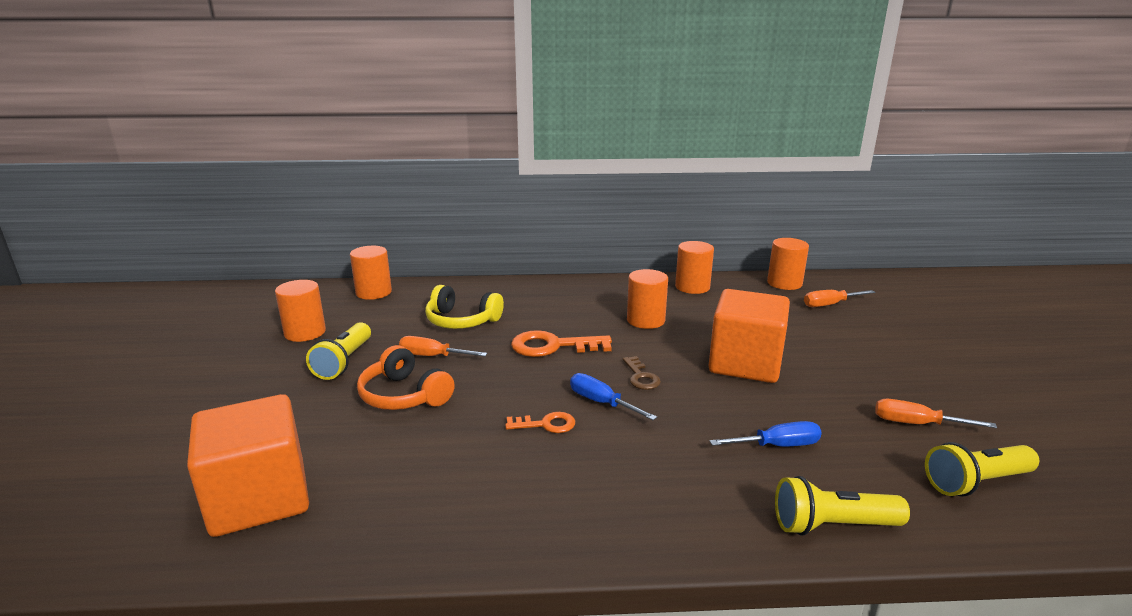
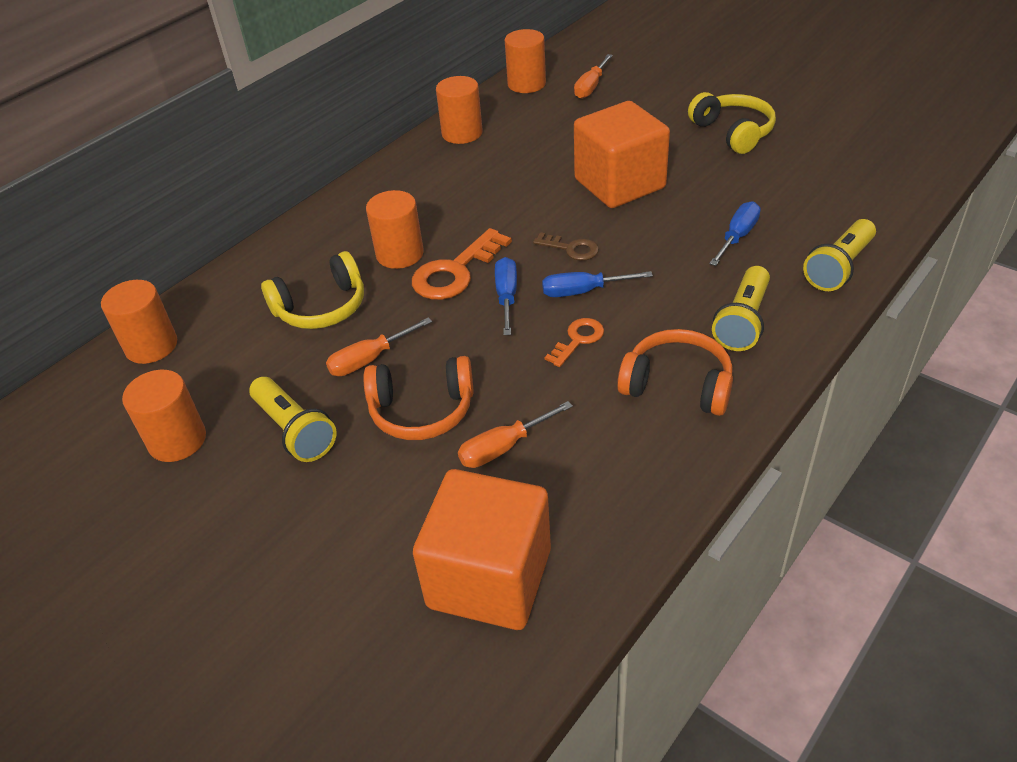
camera: 45 degrees left, 20 degrees up
orange cylinder [627,269,668,329] -> orange cylinder moved to [366,190,424,269]
orange screwdriver [875,399,997,428] -> orange screwdriver moved to [458,401,573,468]
yellow flashlight [925,442,1039,497] -> yellow flashlight moved to [712,266,770,351]
none -> blue screwdriver [495,257,517,335]
none -> orange headphones [617,329,733,416]
none -> yellow headphones [688,92,776,154]

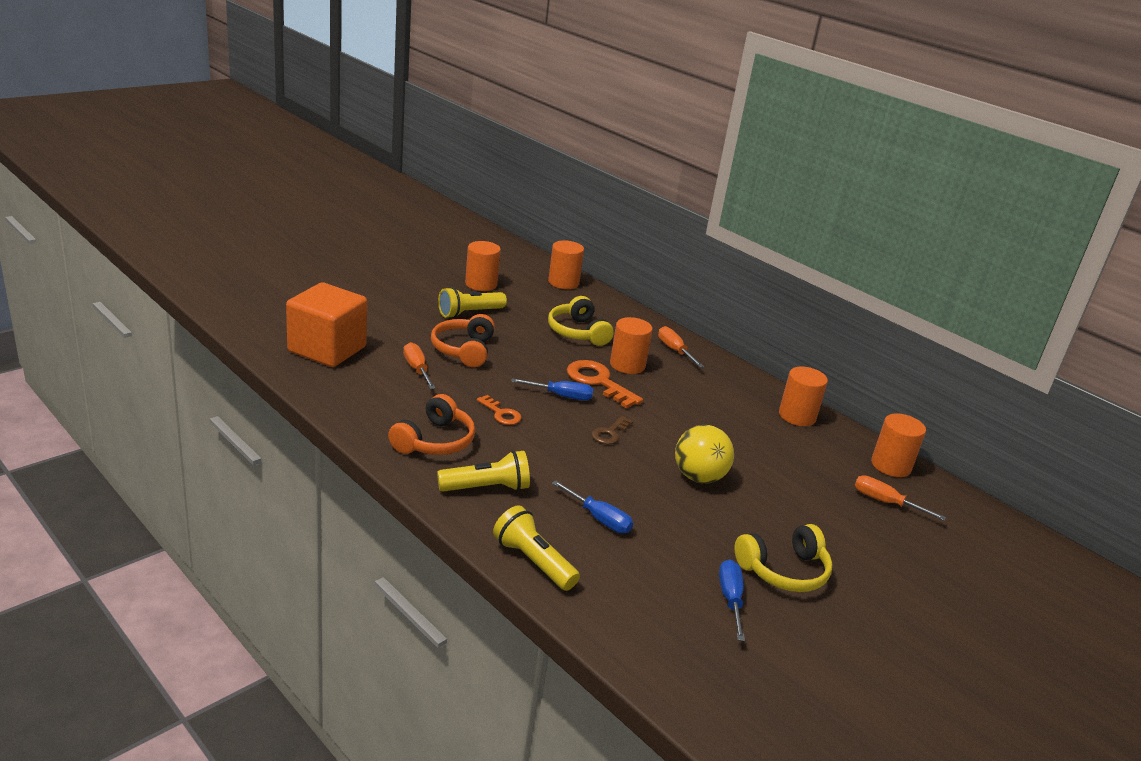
camera: 90 degrees right, 15 degrees down
orange screwdriver [326,317,432,376] -> orange screwdriver moved to [658,326,704,367]
blue screwdriver [542,271,653,297] -> blue screwdriver moved to [719,560,745,641]
orange cube [574,101,670,208] -> yellow ball [675,425,734,483]
yellow flashlight [712,266,770,351] -> yellow flashlight turned 135 degrees clockwise [437,450,530,492]

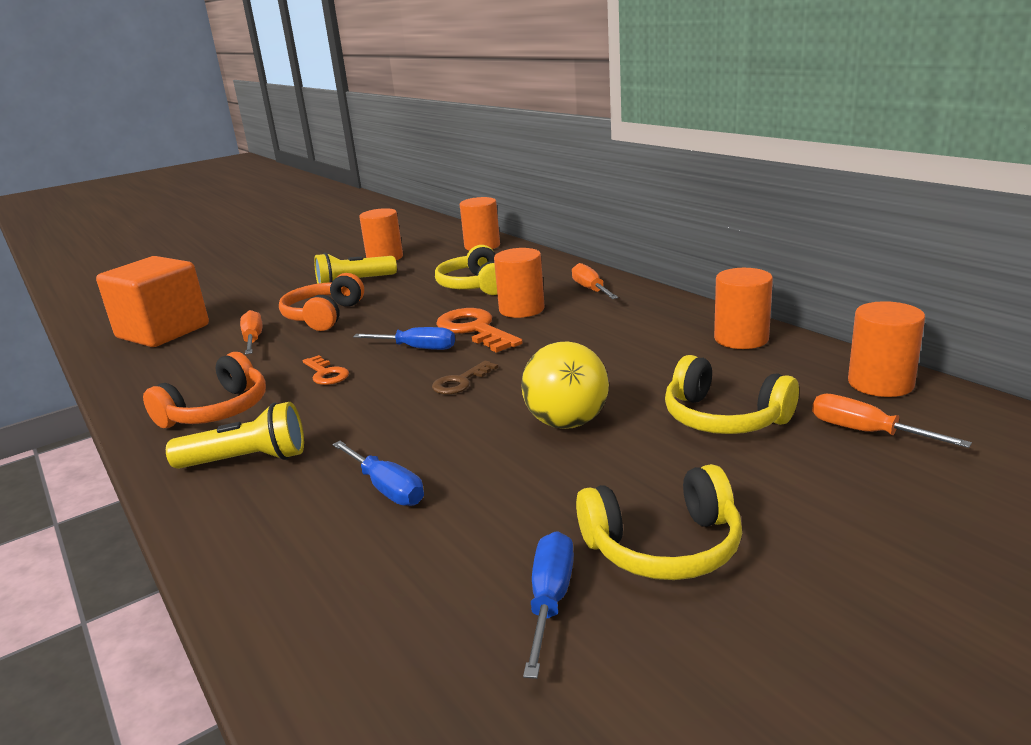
camera: 15 degrees right, 5 degrees down
yellow flashlight [493,505,580,591] -> none
none -> yellow headphones [665,355,799,434]

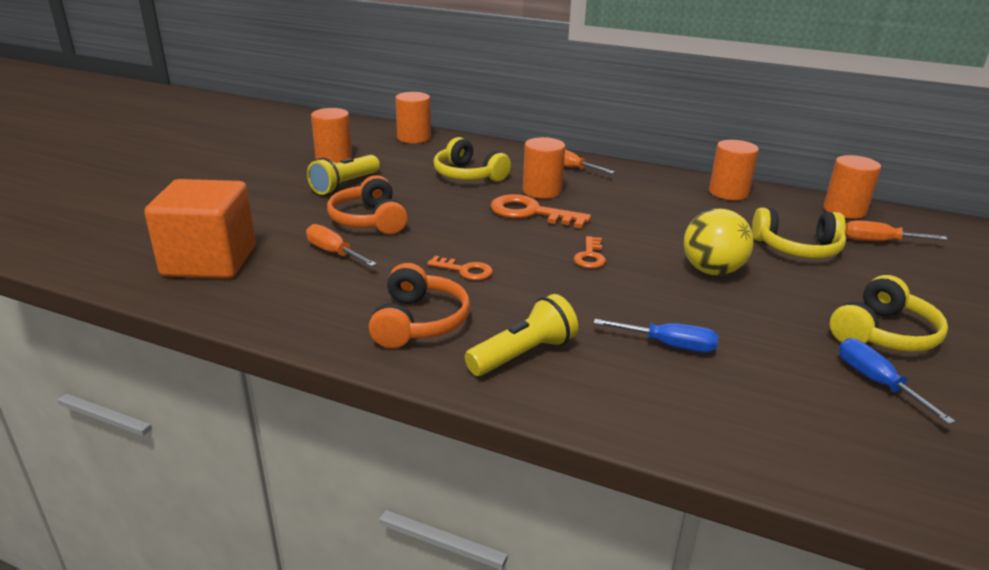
camera: 35 degrees left, 5 degrees up
blue screwdriver [353,327,455,350] -> none
brown key [432,360,498,395] -> orange key [574,236,606,268]

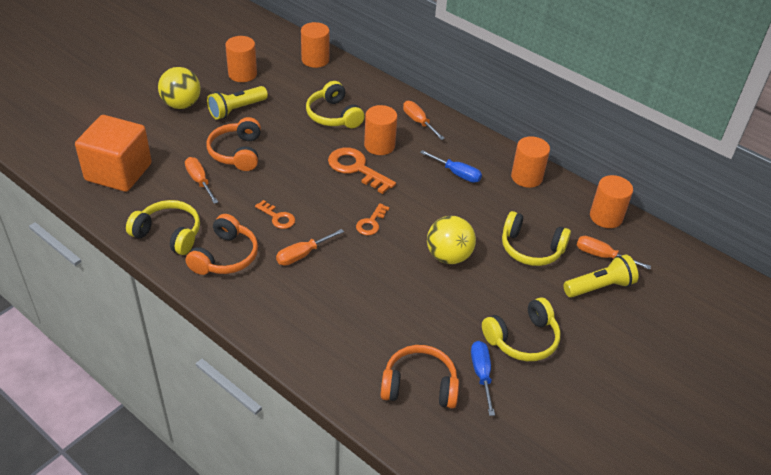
camera: 15 degrees right, 15 degrees up
yellow flashlight [465,294,578,376] -> yellow flashlight moved to [563,254,638,298]
blue screwdriver [594,319,719,353] -> blue screwdriver moved to [420,150,482,183]
none -> yellow headphones [126,200,200,255]
none -> yellow ball [158,67,201,109]
none -> orange screwdriver [276,229,344,266]
none -> orange headphones [380,345,459,408]

